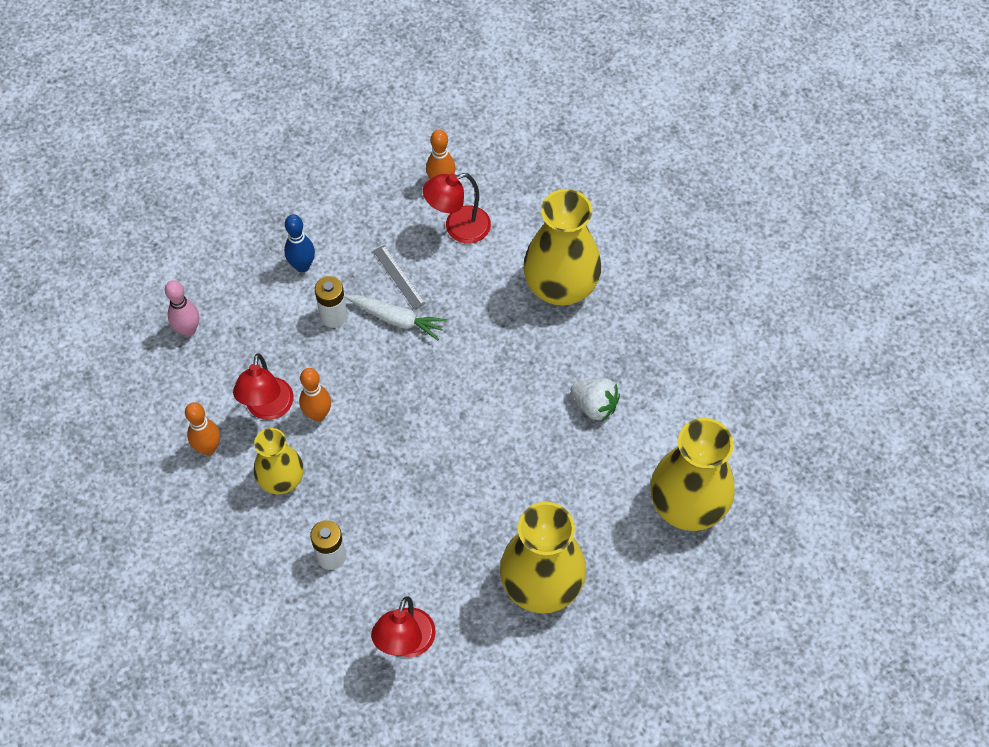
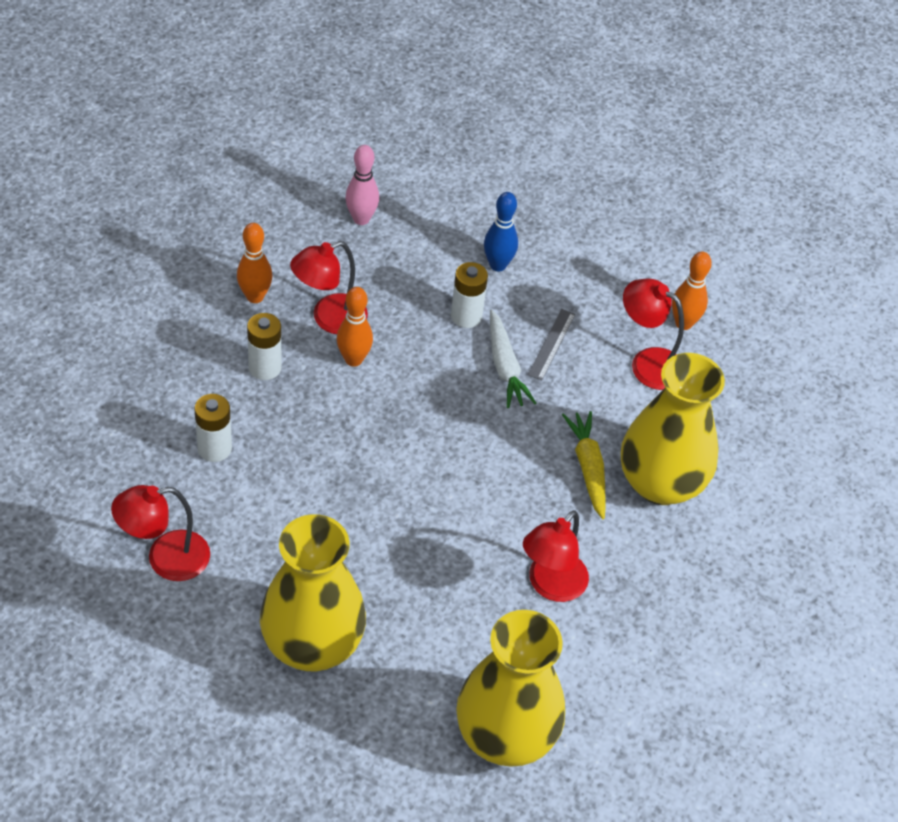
camera: 50 degrees right, 10 degrees down
yellow vase [254,428,304,494] -> white battery [247,313,282,380]
white strawberry [570,378,620,422] -> red lamp [523,510,589,602]
none -> yellow carrot [562,411,606,519]

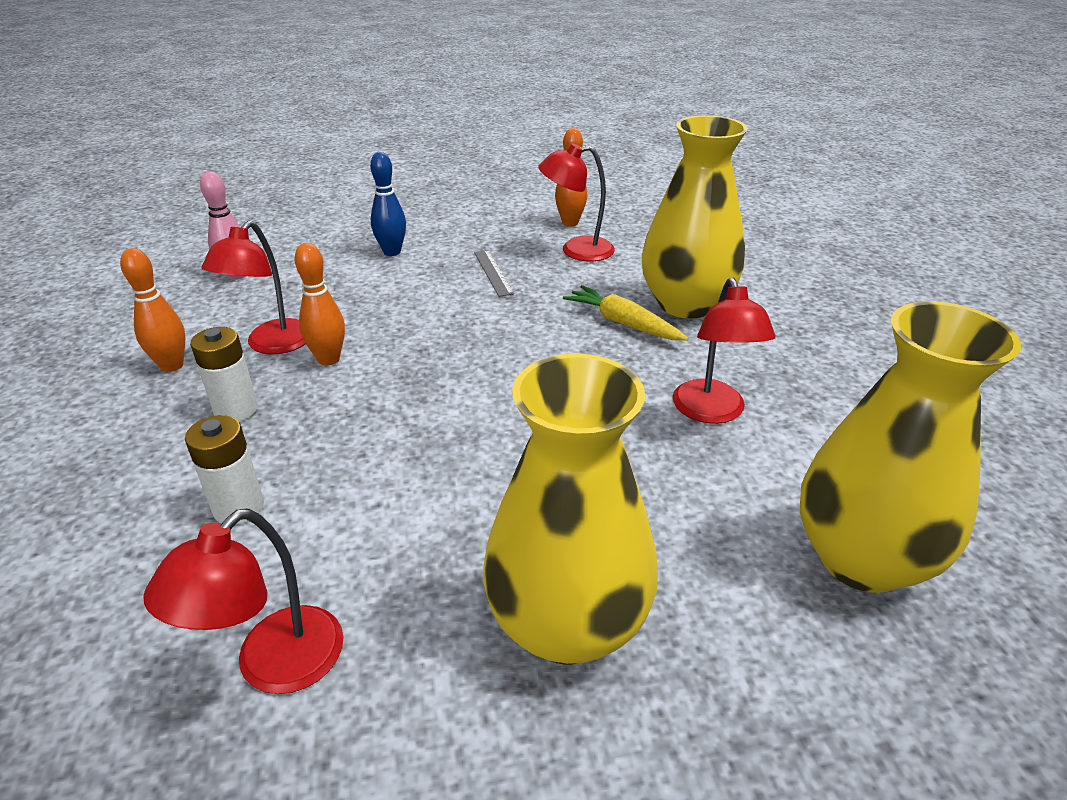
camera: 35 degrees left, 15 degrees down
white battery [451,262,488,328] -> none
white carrot [490,310,536,408] -> none

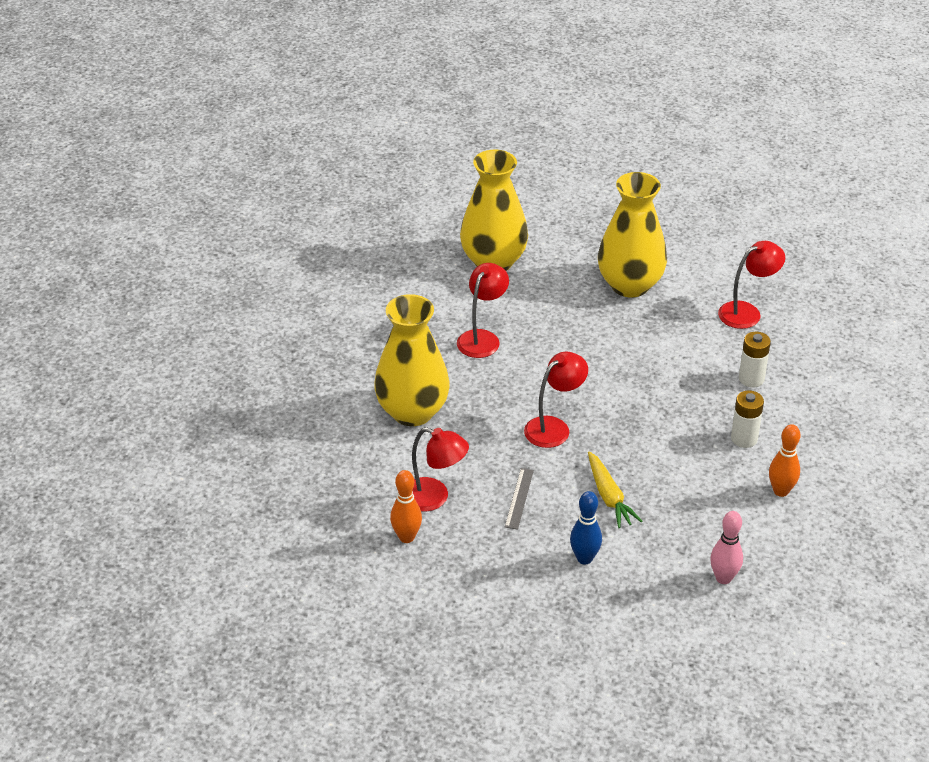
camera: 150 degrees left, 5 degrees up
red lamp [201,221,306,354] -> red lamp moved to [524,352,588,448]
orange bowling pin [294,243,345,366] -> none
yellow carrot [563,285,689,341] -> yellow carrot moved to [588,451,642,528]

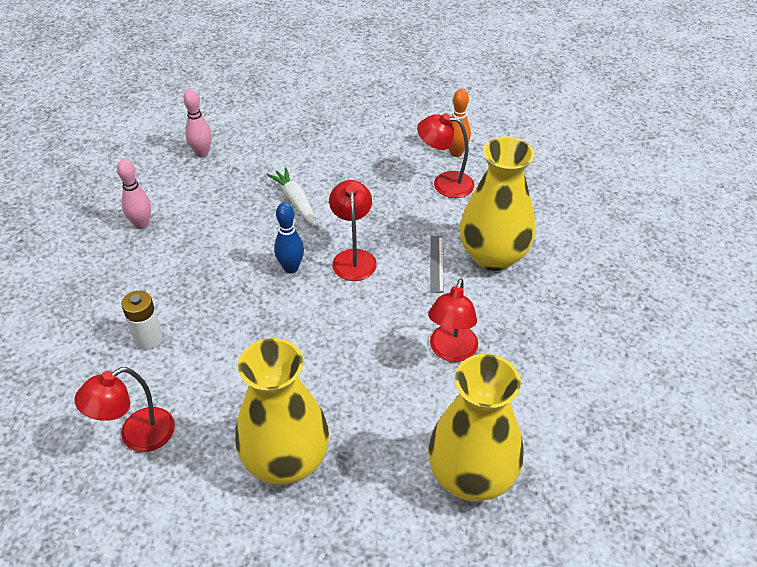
camera: 170 degrees right, 5 degrees up
grey ruler [505,468,534,530] -> grey ruler moved to [431,236,444,293]
red lamp [524,352,588,448] -> red lamp turned 135 degrees clockwise [329,180,377,281]
blue bowling pin [570,491,602,565] -> blue bowling pin moved to [274,202,304,273]
yellow carrot [588,451,642,528] -> white carrot [266,167,318,227]
white battery [731,390,764,448] -> none
orange bowling pin [769,424,800,497] -> pink bowling pin [117,159,151,229]

